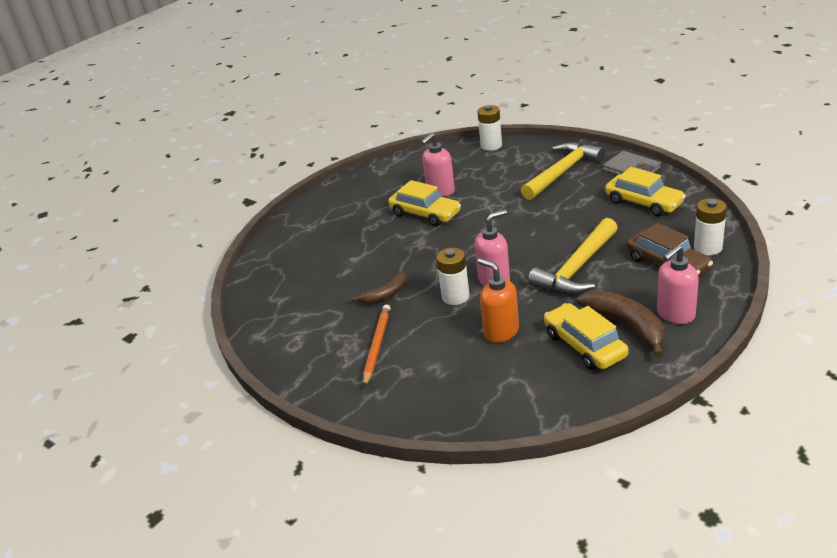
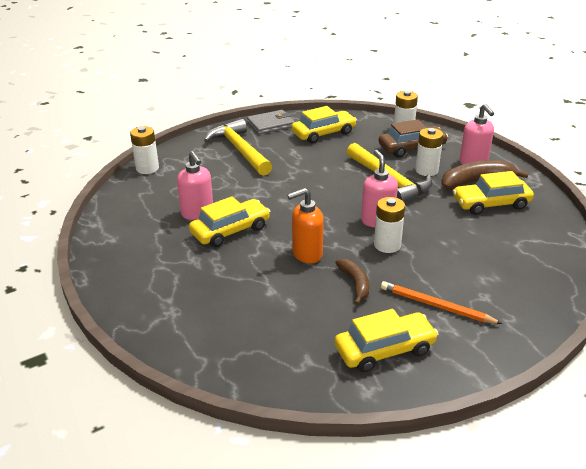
camera: 75 degrees left, 0 degrees up
orange soap dispenser [477,258,519,343] -> orange soap dispenser moved to [287,188,324,263]
none -> yellow car [334,309,438,372]
none -> white battery [415,128,443,176]

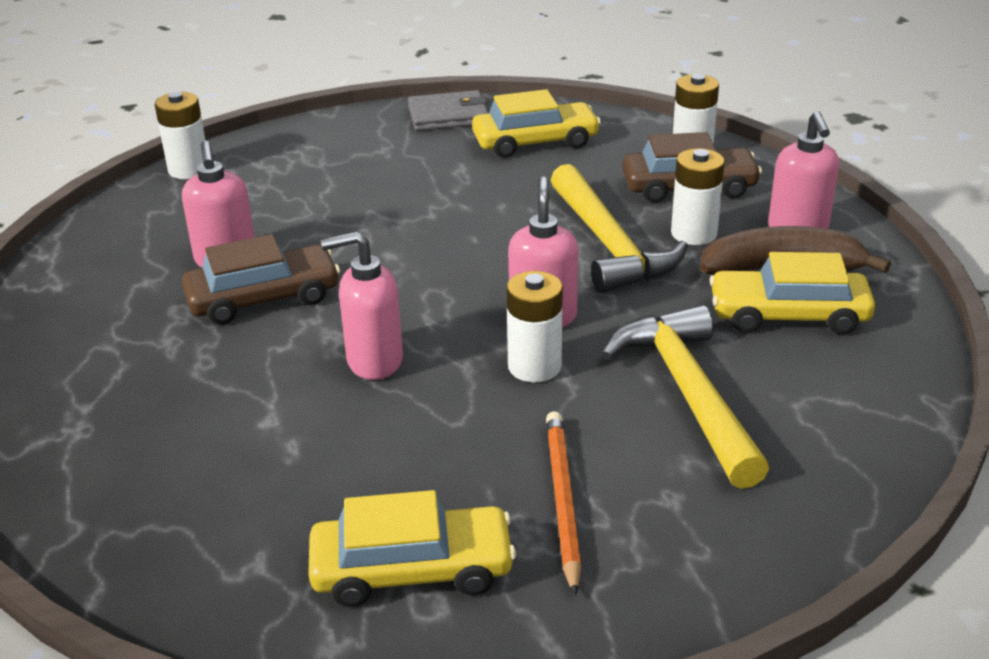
camera: 15 degrees right, 0 degrees up
yellow car [189,196,270,247] -> brown car [182,234,340,325]
yellow hammer [204,119,272,176] -> yellow hammer moved to [602,305,769,489]
orange soap dispenser [287,188,324,263] -> pink soap dispenser [321,231,403,380]
brown banana [335,259,370,305] -> none
orange pencil [381,281,502,324] -> orange pencil turned 45 degrees clockwise [546,411,581,596]

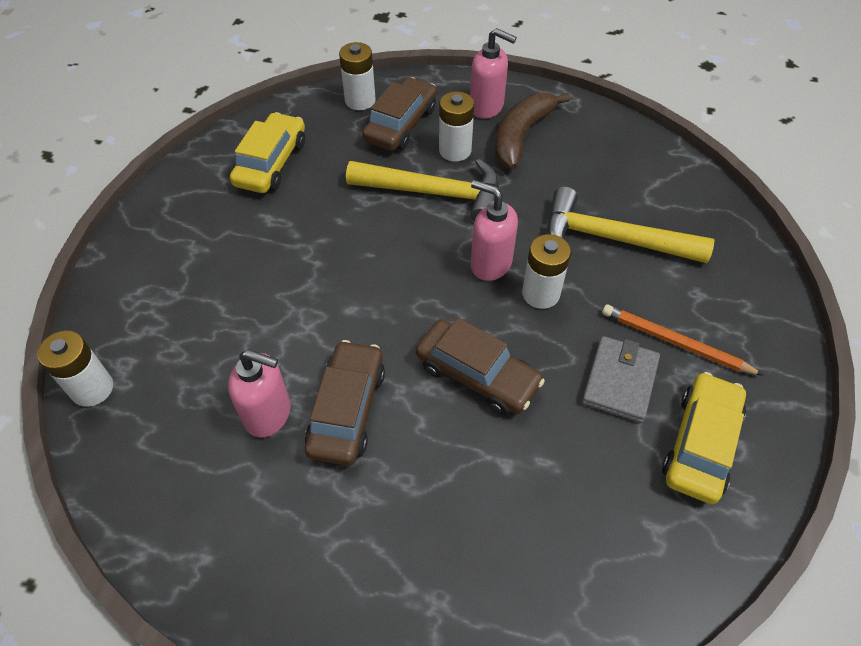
camera: 60 degrees left, 20 degrees up
pink soap dispenser [321,231,403,380] -> brown car [416,318,545,415]
grey wallet [408,90,488,131] -> grey wallet moved to [582,336,660,423]
yellow car [709,252,875,334] -> none

